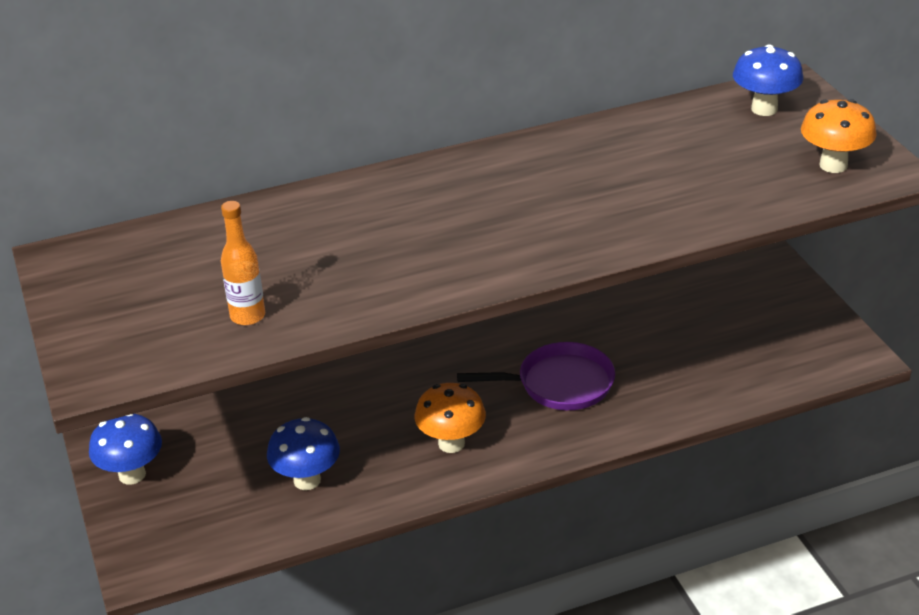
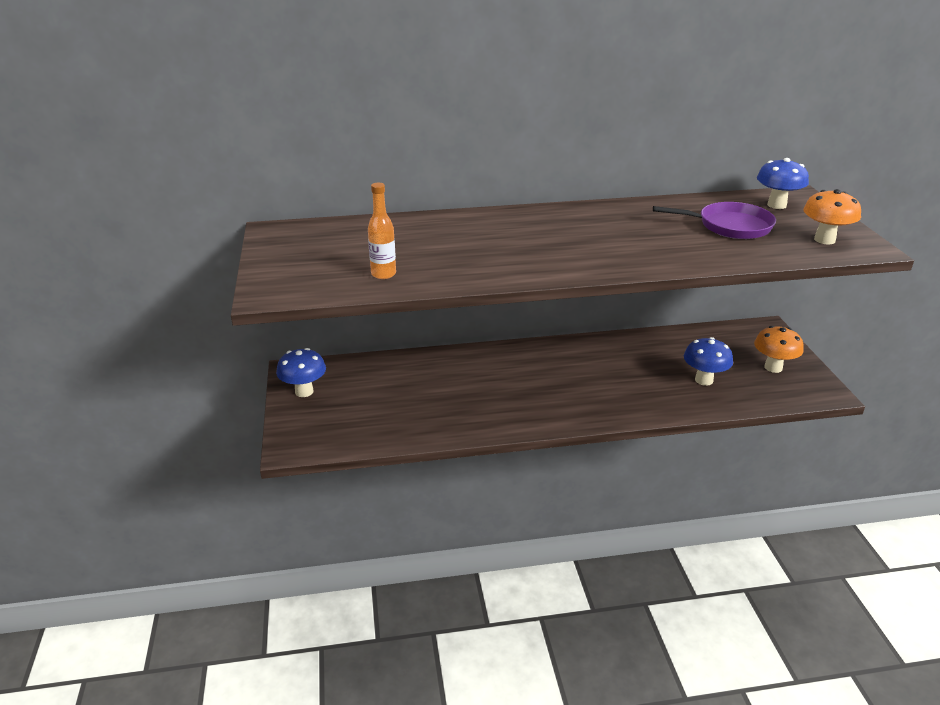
camera: 10 degrees right, 5 degrees down
blue mushroom [267,417,340,490] -> blue mushroom moved to [684,337,733,386]
orange mushroom [414,383,486,453] -> orange mushroom moved to [754,326,804,373]
purple pan [457,342,615,410] -> purple pan moved to [653,202,776,239]

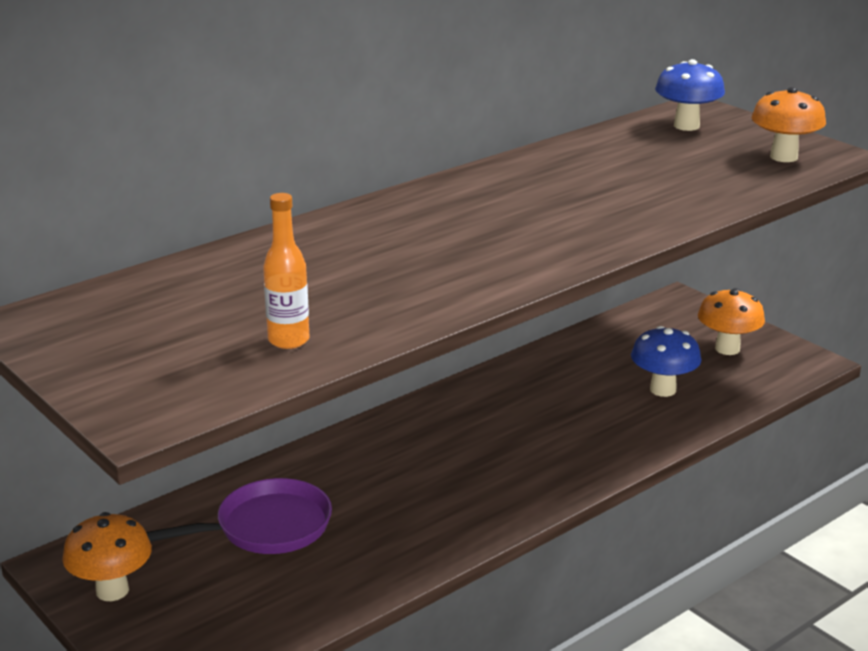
camera: 30 degrees left, 5 degrees down
blue mushroom [276,348,326,397] -> orange mushroom [62,512,152,601]
purple pan [653,202,776,239] -> purple pan moved to [146,478,332,554]

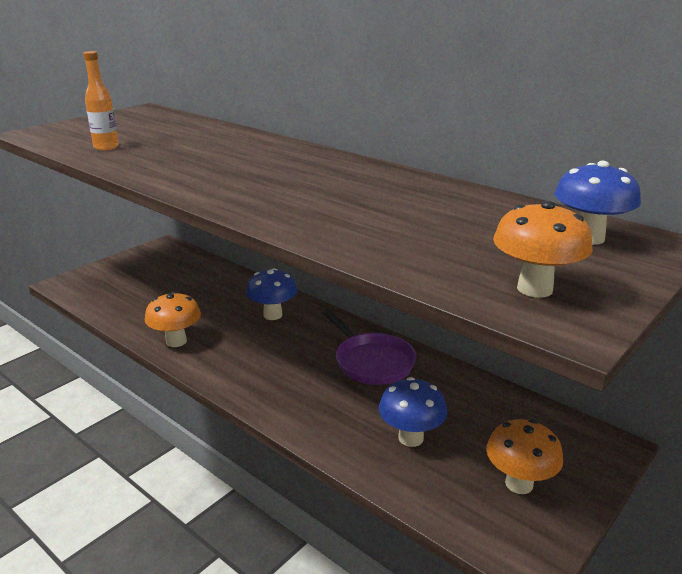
camera: 80 degrees right, 0 degrees up
orange mushroom [62,512,152,601] -> orange mushroom moved to [145,292,201,347]
purple pan [146,478,332,554] -> purple pan moved to [322,309,416,385]
none -> blue mushroom [246,268,297,320]

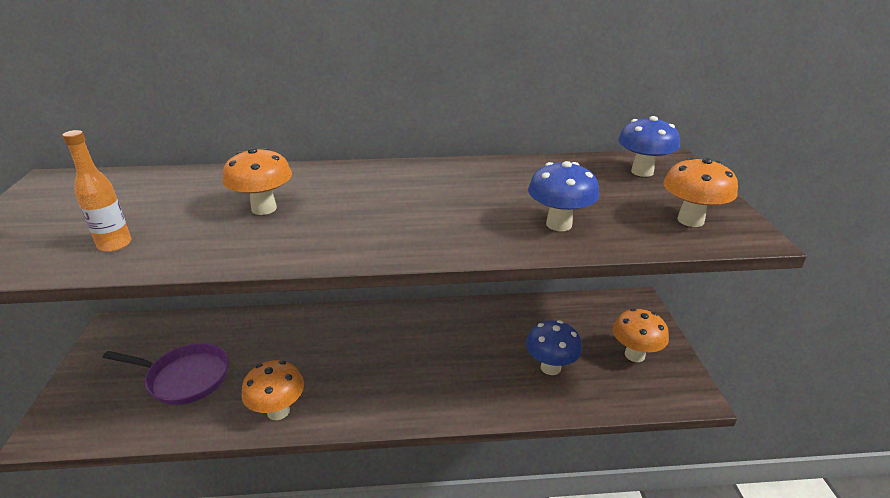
camera: 45 degrees left, 5 degrees up
blue mushroom [246,268,297,320] -> blue mushroom moved to [528,161,599,231]
purple pan [322,309,416,385] -> purple pan moved to [103,343,229,405]
none -> orange mushroom [223,148,292,215]

